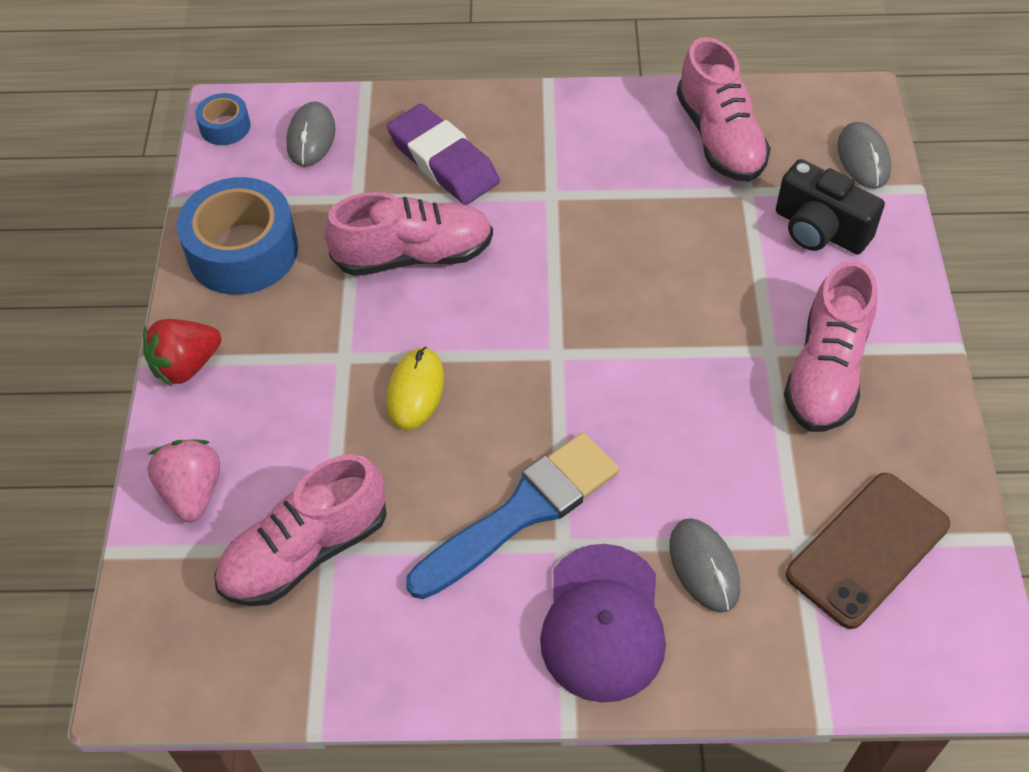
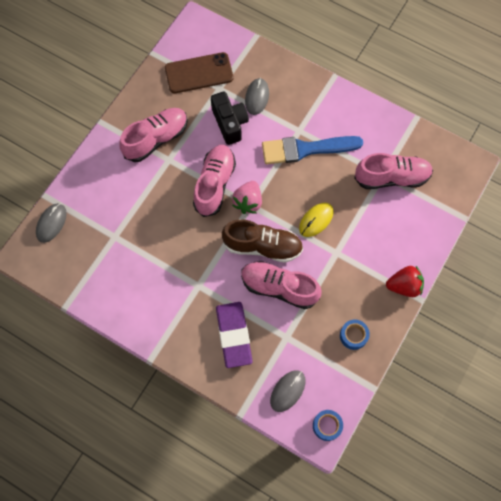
camera: 150 degrees left, 15 degrees up
pink strawberry [147,440,220,522] -> pink strawberry moved to [232,181,262,214]
blue tape [176,177,298,295] -> blue tape [340,320,370,350], size x0.49
purple cap [540,544,666,703] -> none
pink shoe [677,37,771,182] -> pink shoe moved to [193,145,236,217]
black camera [776,159,885,254] -> black camera moved to [211,91,249,145]
none -> brown shoe [222,219,303,263]

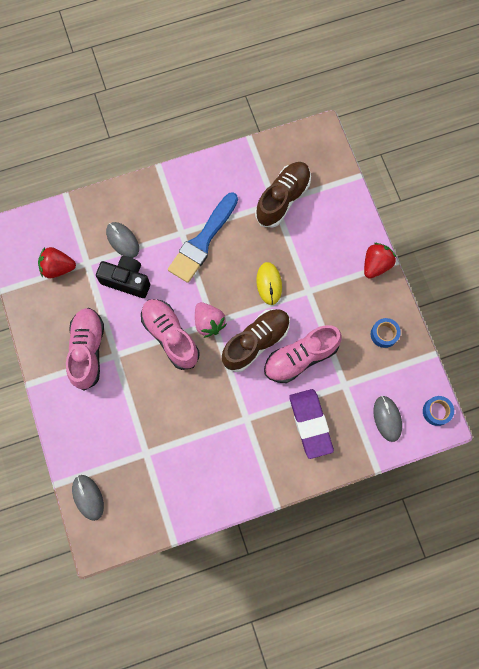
camera: 50 degrees left, 5 degrees up
brown phone [165,52,233,93] -> red strawberry [38,247,76,278]
purple eraser [216,302,253,368] -> purple eraser turned 45 degrees clockwise [289,389,334,459]
pink shoe [354,153,433,189] -> brown shoe [255,162,311,228]

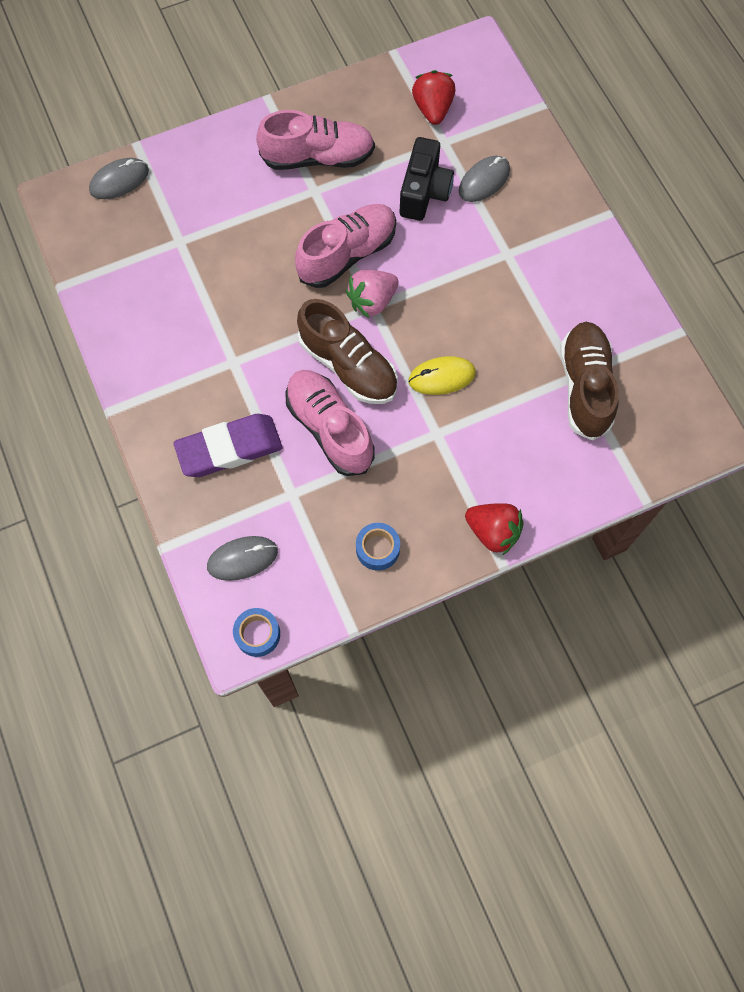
camera: 85 degrees right, 5 degrees down
blue brush [168,192,238,283] -> none
brown shoe [255,162,311,228] -> brown shoe turned 120 degrees counterclockwise [560,322,619,441]

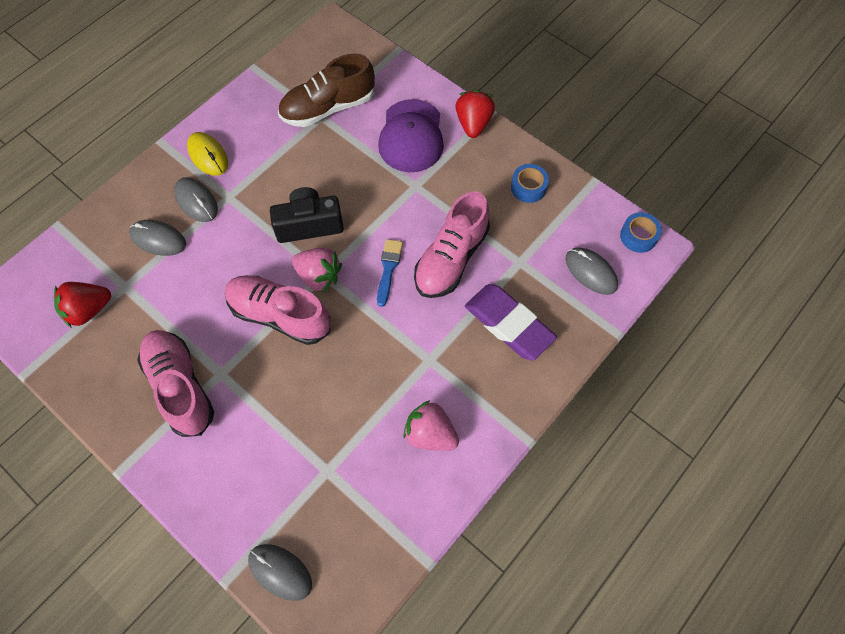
camera: 115 degrees left, 5 degrees down
brown shoe [297,299,398,404] -> blue brush [377,239,403,307]
black camera [400,137,454,221] -> black camera moved to [270,187,344,243]
yellow mouse [408,356,476,395] -> yellow mouse moved to [187,132,228,176]
none -> grey mouse [174,177,218,222]
none -> purple cap [378,99,444,172]
none -> pink strawberry [403,400,459,451]

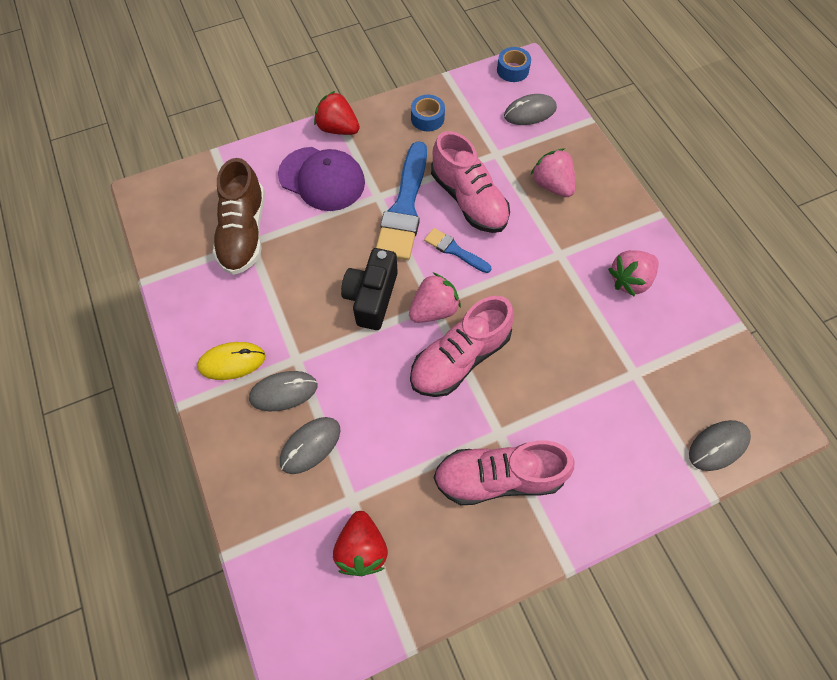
camera: 65 degrees left, 0 degrees up
purple eraser [465,284,557,360] -> pink strawberry [531,149,576,197]
none -> blue brush [376,141,427,260]

